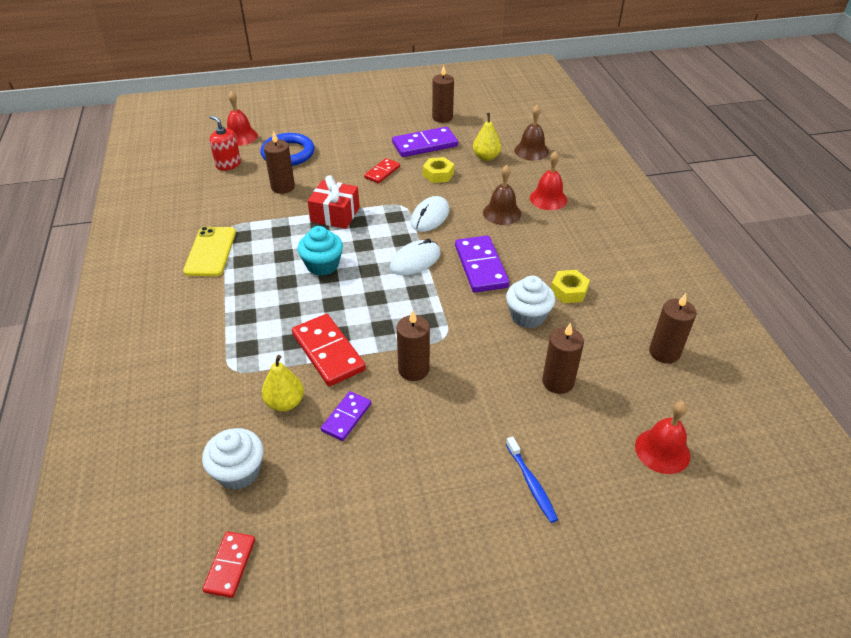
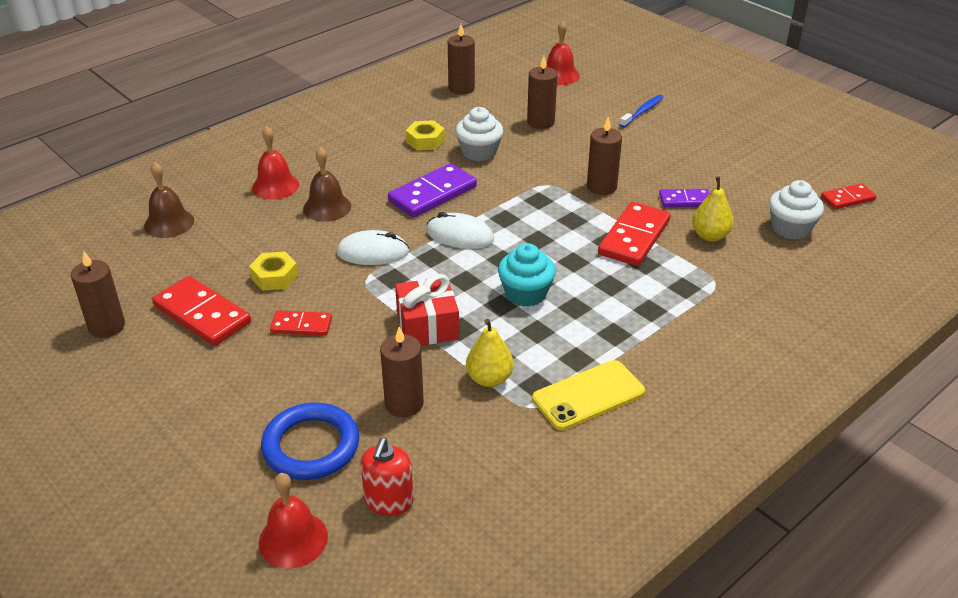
camera: 120 degrees left, 5 degrees down
purple domino [392,127,458,157] -> red domino [152,276,251,346]
yellow pear [473,113,501,161] -> yellow pear moved to [466,319,514,387]

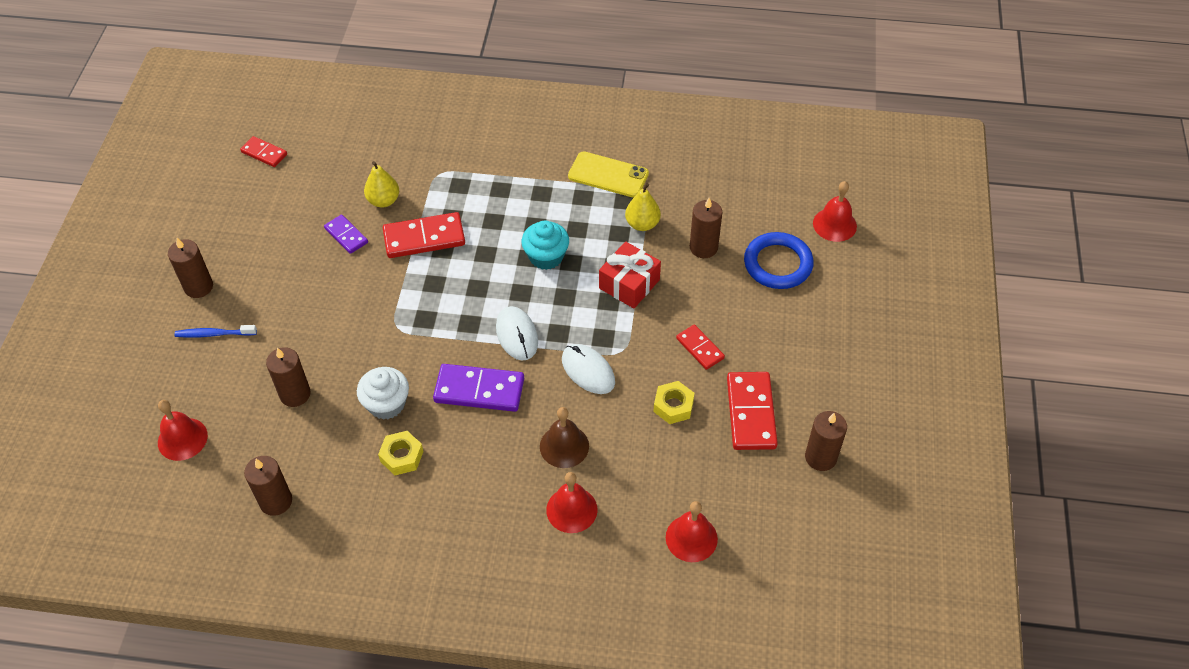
camera: 130 degrees left, 15 degrees up
brown bell [144,162,194,238] -> red bell [666,501,718,562]
red soap dispenser [360,438,414,516] -> none
brown candle [587,117,622,195] -> brown candle moved to [168,238,213,298]
white cupcake [769,180,824,240] -> none

